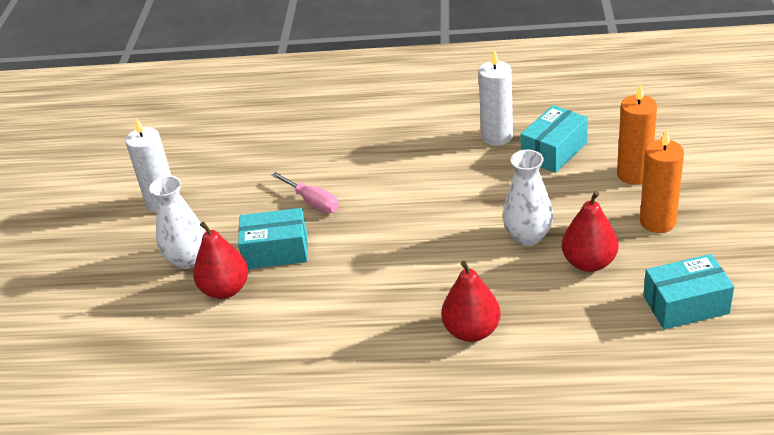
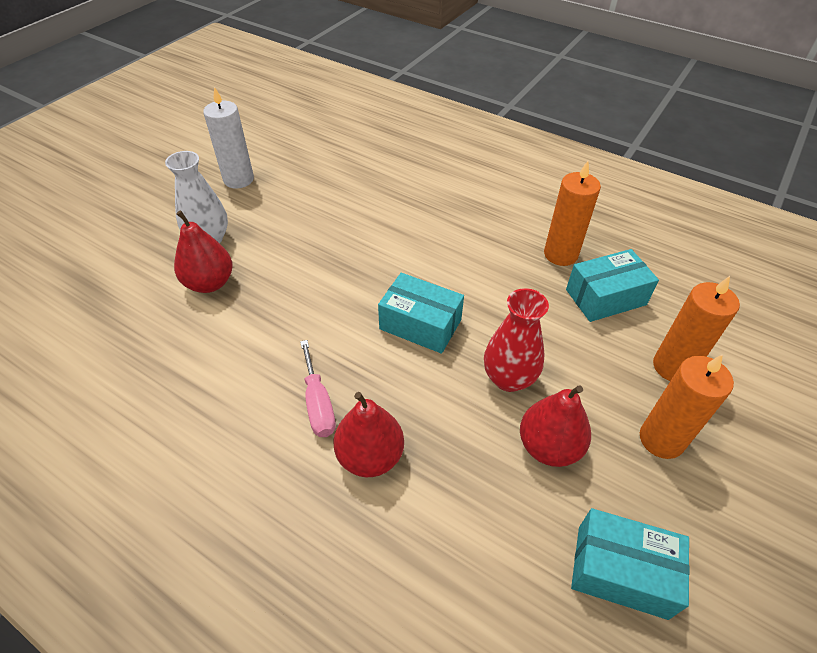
camera: 25 degrees right, 10 degrees up
turquoise box [238,208,308,269] -> turquoise box moved to [378,273,464,354]
pink screwdriver [272,172,339,213] -> pink screwdriver moved to [300,340,336,437]
white candle [478,50,513,146] -> orange candle [544,161,601,266]
white vase [503,150,553,246] -> red vase [484,288,549,392]

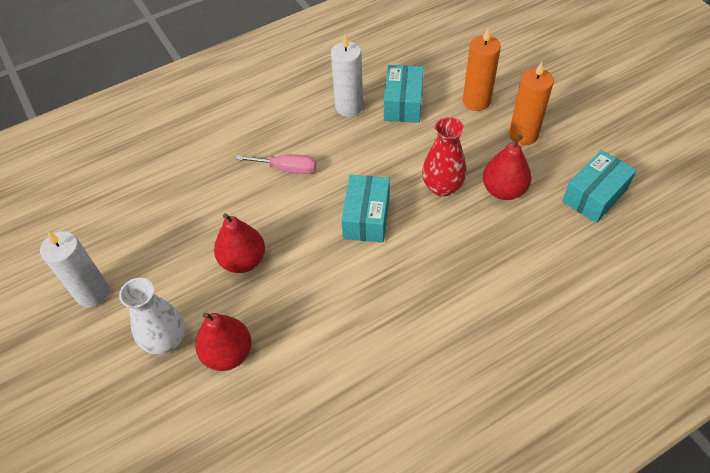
camera: 60 degrees left, 5 degrees up
pink screwdriver [300,340,336,437] -> pink screwdriver moved to [236,154,316,174]
red pear [333,392,404,477] -> red pear moved to [214,213,265,273]
turquoise box [378,273,464,354] -> turquoise box turned 45 degrees counterclockwise [341,175,390,243]
orange candle [544,161,601,266] -> white candle [331,35,363,117]

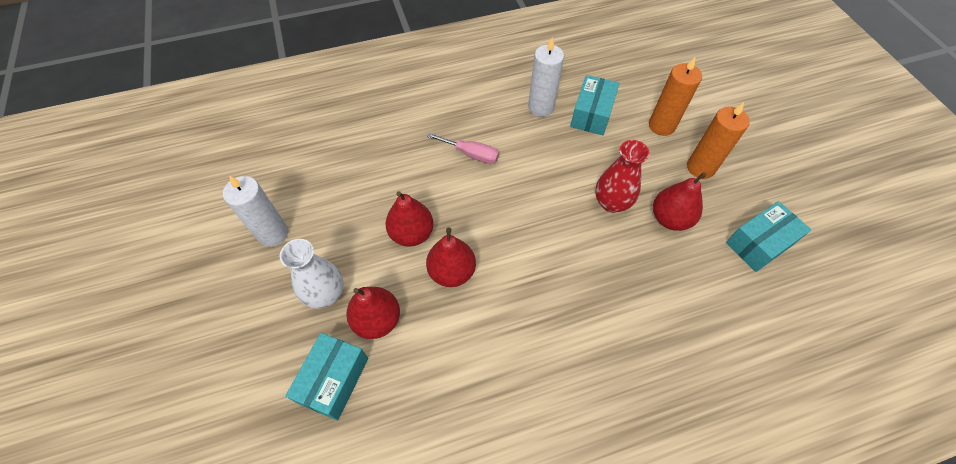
camera: 10 degrees right, 5 degrees up
turquoise box [341,175,390,243] -> turquoise box moved to [285,333,368,420]
none -> red pear [426,228,476,287]

